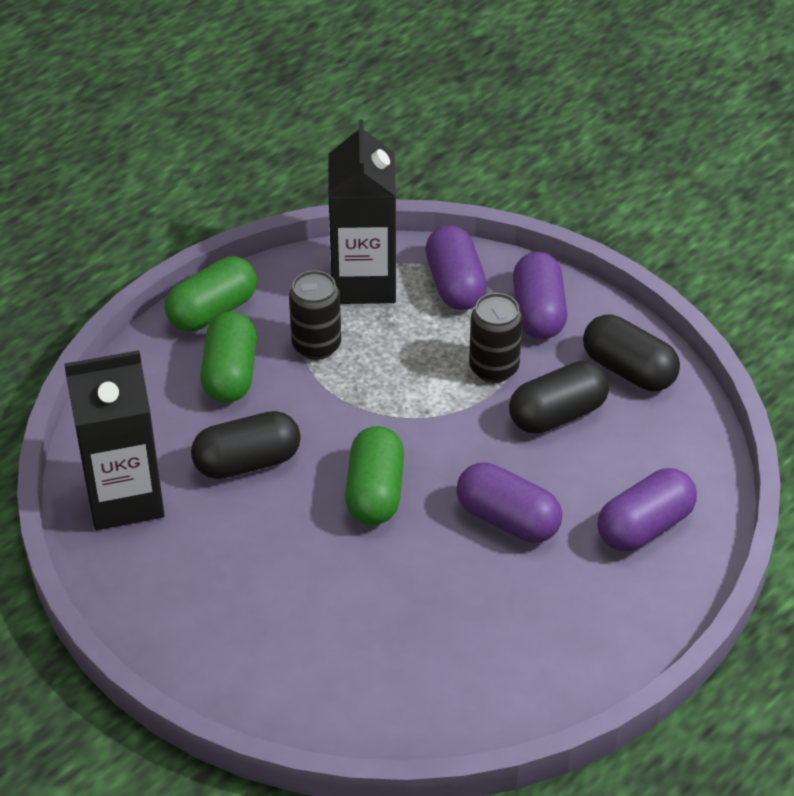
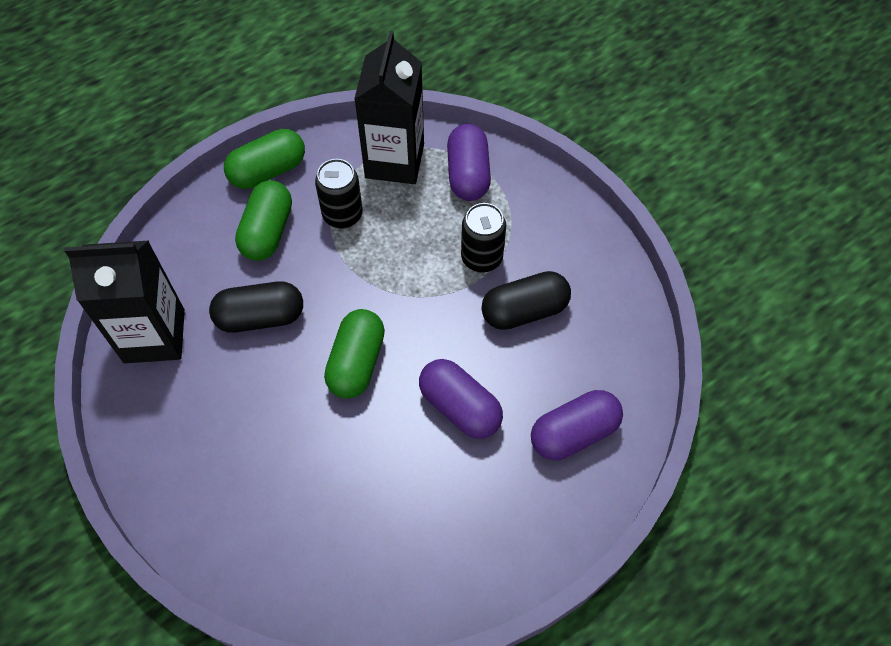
camera: 10 degrees right, 15 degrees up
purple capsule [513,252,567,339] -> none
black capsule [583,315,680,391] -> none

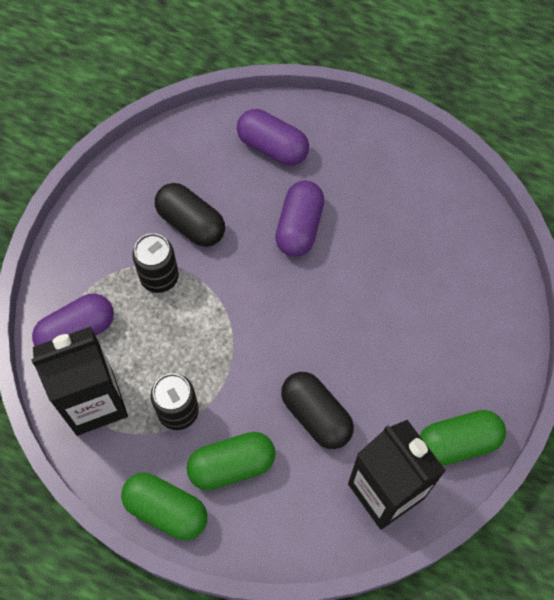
camera: 120 degrees left, 5 degrees up
green capsule [324,309,385,398] -> green capsule moved to [420,410,506,466]

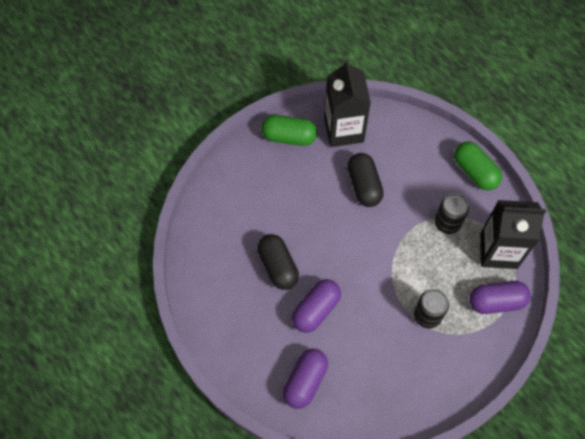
camera: 155 degrees left, 0 degrees up
black capsule [155,183,225,247] -> black capsule moved to [257,234,299,290]
green capsule [187,432,276,490] -> none
purple capsule [237,109,309,166] -> purple capsule turned 60 degrees clockwise [283,349,328,409]

